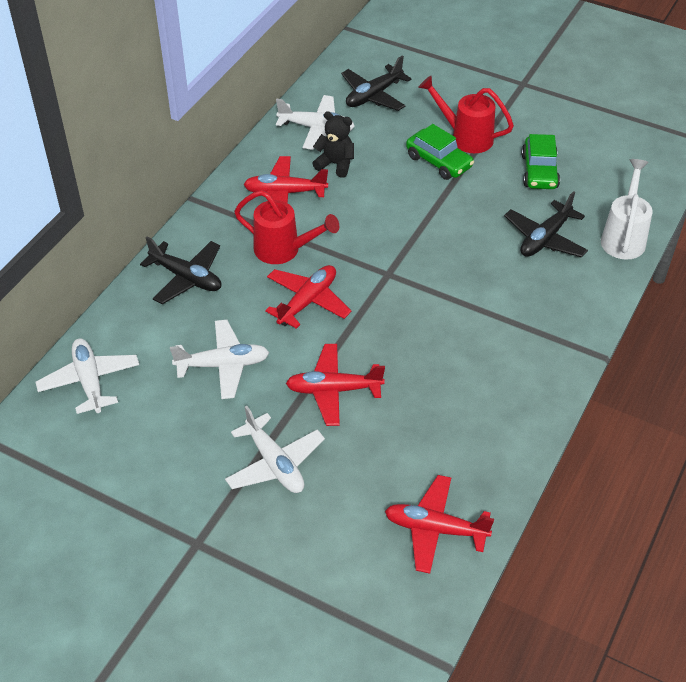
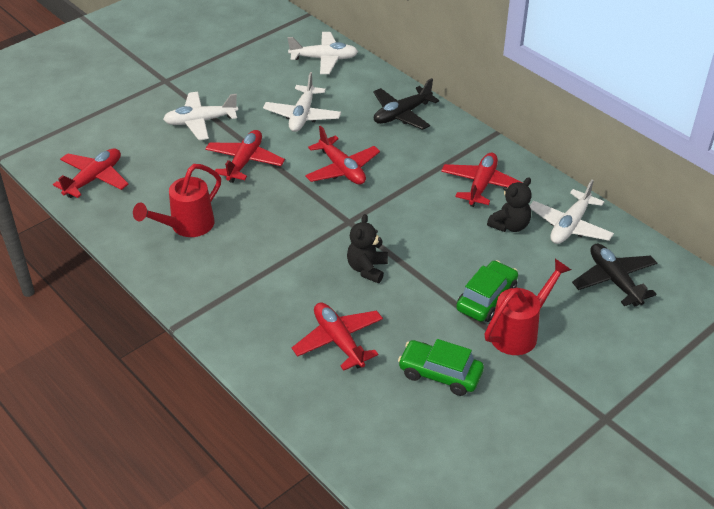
camera: 110 degrees right, 5 degrees down
red watering can [234,190,339,264] -> red watering can moved to [133,164,221,237]
green car [406,124,474,180] -> green car turned 150 degrees clockwise [456,260,518,322]
black plane [504,191,588,257] -> red plane [292,303,383,371]
white watering can [601,159,653,259] -> none
none -> black teddy bear [347,214,388,283]

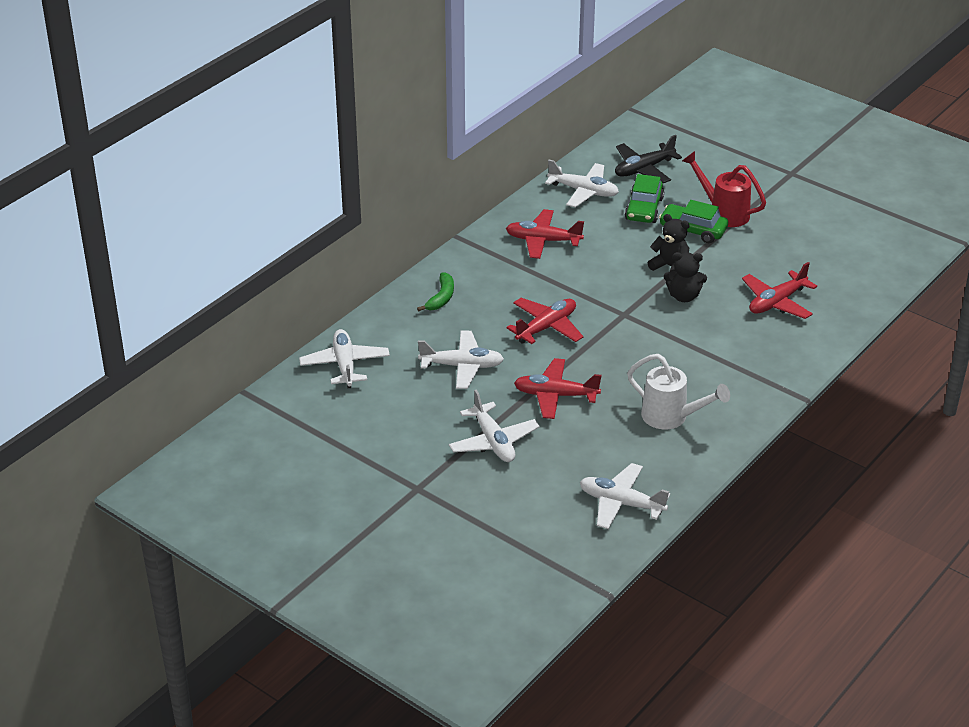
camera: 100 degrees left, 5 degrees down
red plane [53,148,129,198] -> white plane [580,463,670,529]
red watering can [133,164,221,237] -> white watering can [627,354,730,429]
black plane [373,78,439,130] -> green banana [417,272,454,311]
green car [398,339,484,396] -> green car moved to [625,174,664,223]
black teddy bear [487,177,532,232] -> black teddy bear moved to [648,214,690,272]

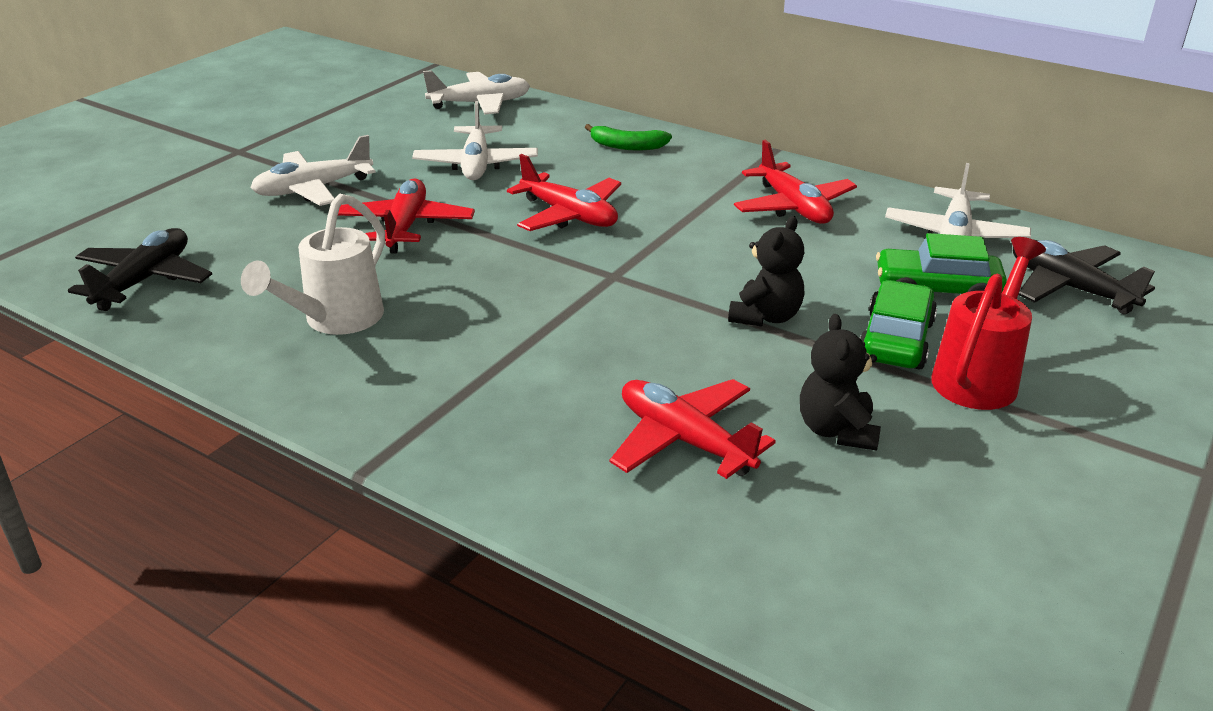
camera: 85 degrees right, 5 degrees down
red plane [506,209,584,259] -> red plane turned 150 degrees clockwise [734,140,857,224]
white plane [580,463,670,529] -> black plane [68,228,212,311]
black teddy bear [664,252,707,302] -> black teddy bear moved to [800,314,881,451]

